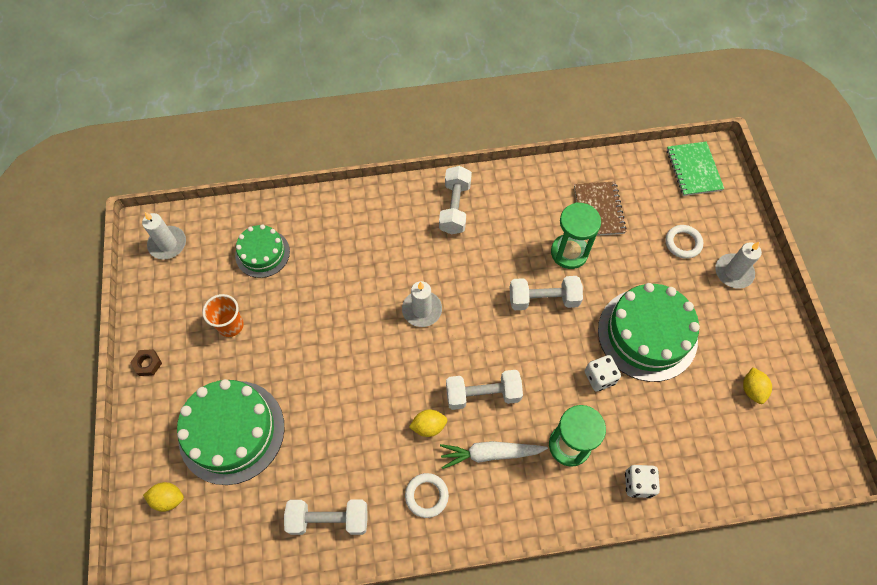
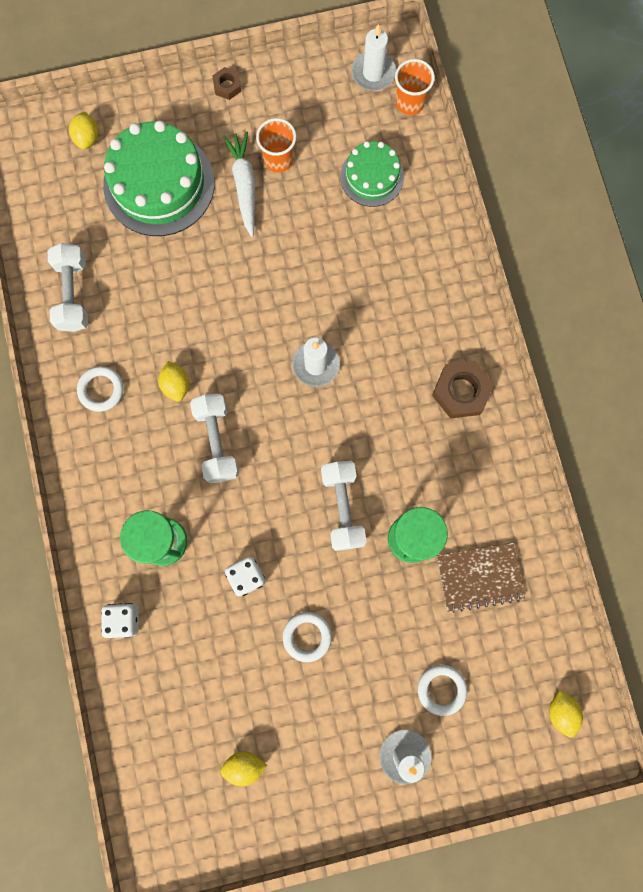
camera: 85 degrees right, 15 degrees up
white dumbbell [439,166,472,234] -> brown nut [432,361,494,419]
white carrot [440,441,548,469] -> white carrot moved to [223,131,255,237]
green cake [598,283,700,382] -> white ring [283,612,332,662]
green notebook [667,141,724,196] -> yellow lemon [549,690,583,738]
none -> orange cup [395,59,435,115]

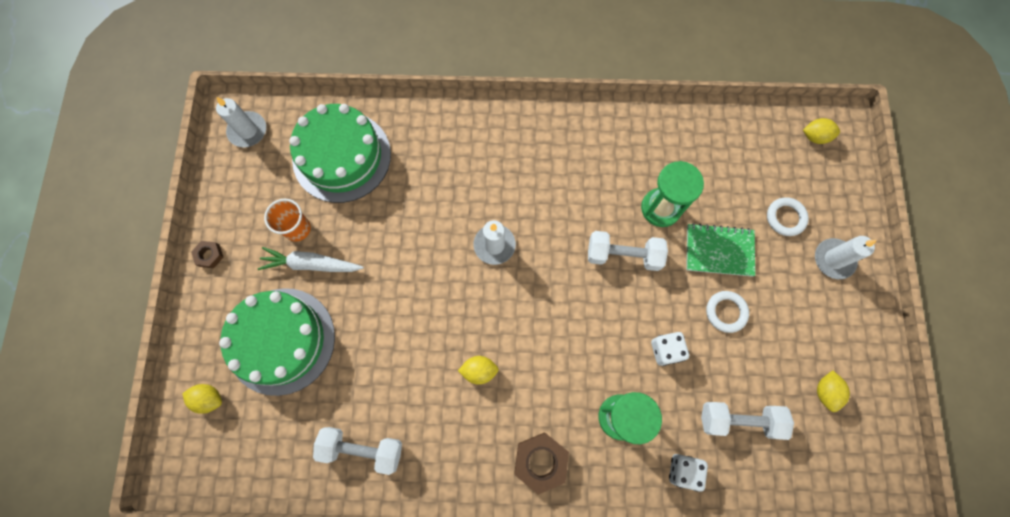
camera: 75 degrees left, 5 degrees down
white ring [77,366,124,412] -> none
white dumbbell [190,394,239,483] -> white dumbbell moved to [701,402,794,440]
green cake [340,141,404,207] -> green cake [289,104,391,203], size x1.73
orange cup [395,59,435,115] -> none
brown nut [432,361,494,419] -> brown nut moved to [514,432,569,495]
brown notebook [437,543,525,613] -> none
none -> green notebook [686,223,755,277]

